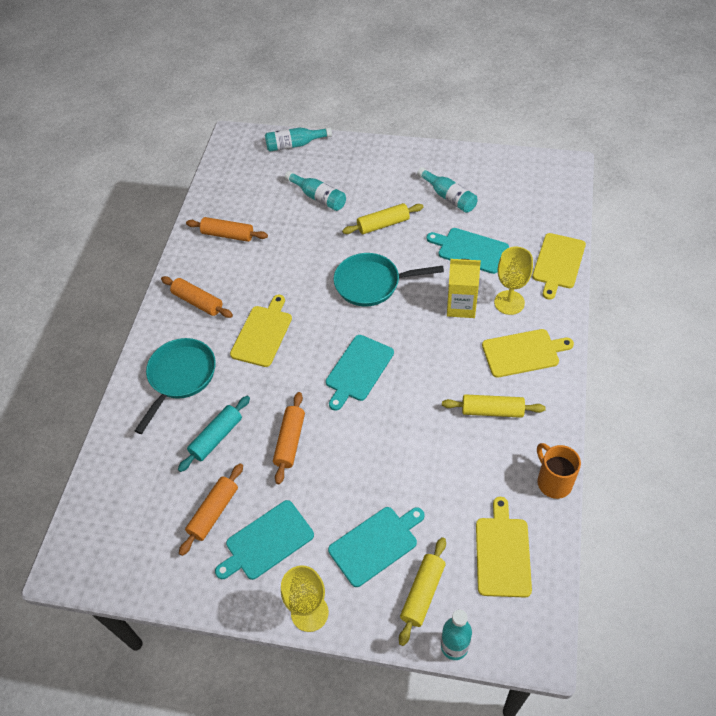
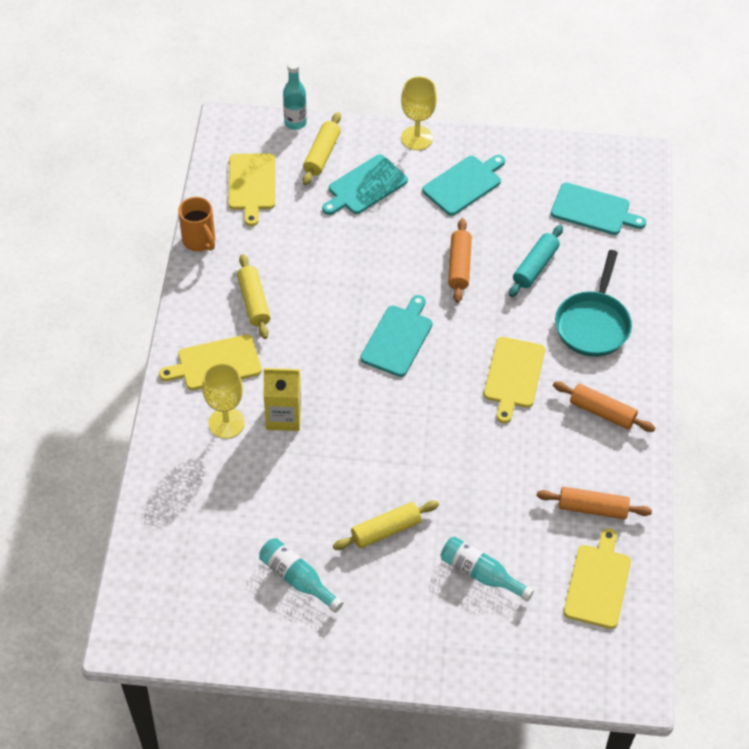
camera: 170 degrees right, 0 degrees up
orange rolling pin [179,463,243,556] -> none
turquoise bottle [265,127,332,151] -> none
turquoise pan [334,253,444,306] -> none
turquoise cutting board [426,228,509,274] -> turquoise cutting board moved to [551,183,646,235]
yellow rolling pin [442,394,546,418] -> yellow rolling pin turned 75 degrees clockwise [237,254,271,339]
yellow cutting board [532,233,586,299] -> yellow cutting board moved to [564,528,631,629]

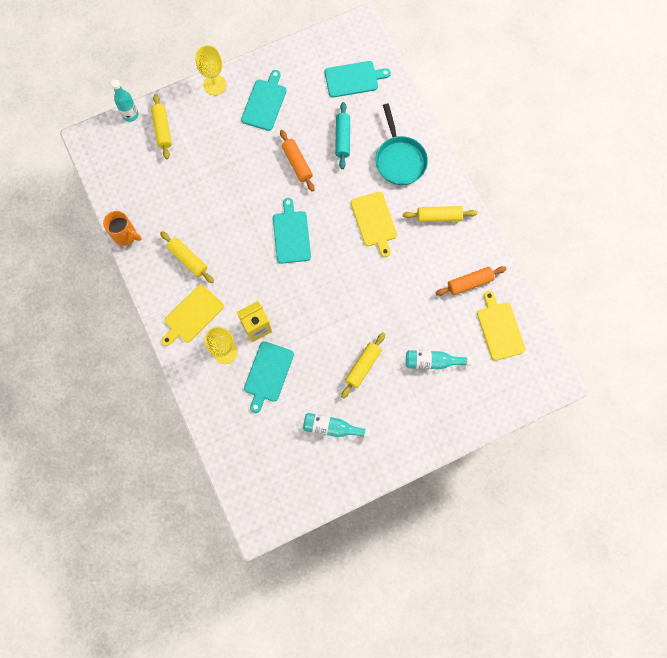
camera: 30 degrees left, 20 degrees up
yellow cutting board [228,153,275,226] -> none
turquoise cutting board [322,154,408,215] -> turquoise cutting board moved to [244,341,294,413]
orange rolling pin [553,381,655,432] -> yellow rolling pin [403,206,477,222]

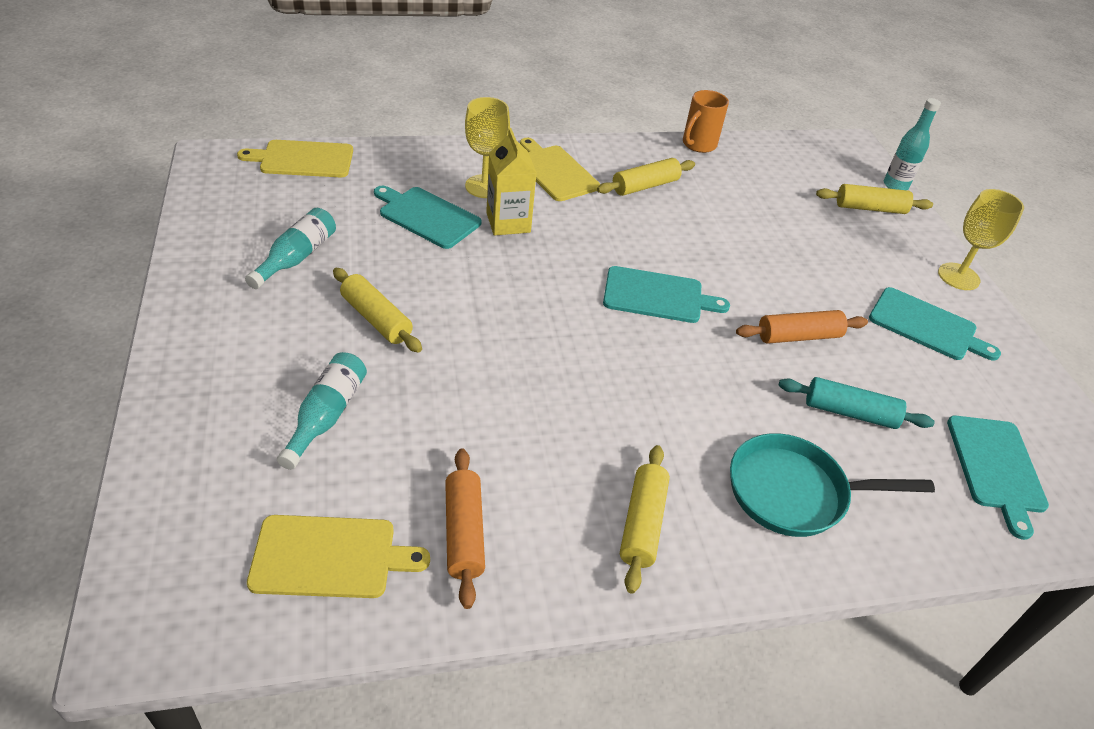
camera: 100 degrees right, 30 degrees down
yellow cutting board [351,192,397,257] -> yellow cutting board moved to [237,140,353,177]

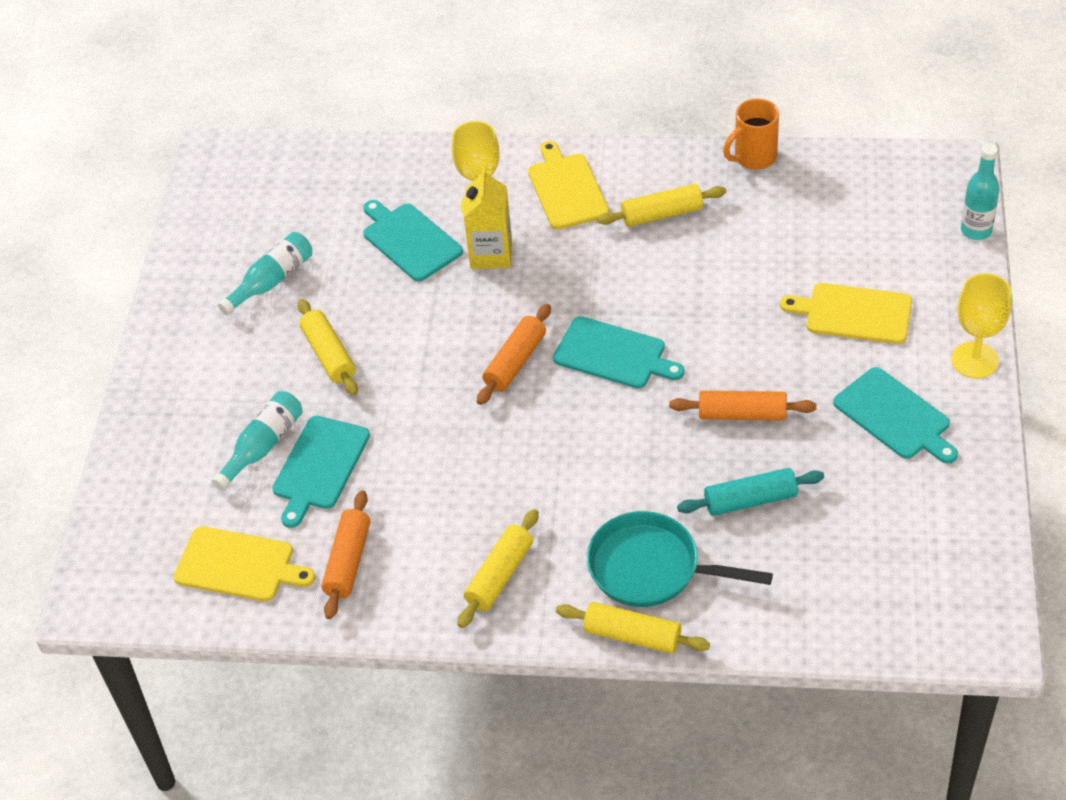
camera: 25 degrees right, 5 degrees up
yellow cutting board [237,140,353,177] -> yellow cutting board moved to [780,283,912,344]
turquoise rolling pin [778,377,935,429] -> turquoise rolling pin turned 45 degrees counterclockwise [677,468,824,516]
yellow rolling pin [816,184,933,214] -> yellow rolling pin moved to [556,602,710,654]
turquoise cutting board [947,415,1049,540] -> turquoise cutting board moved to [272,416,370,528]
none -> orange rolling pin [477,304,551,405]

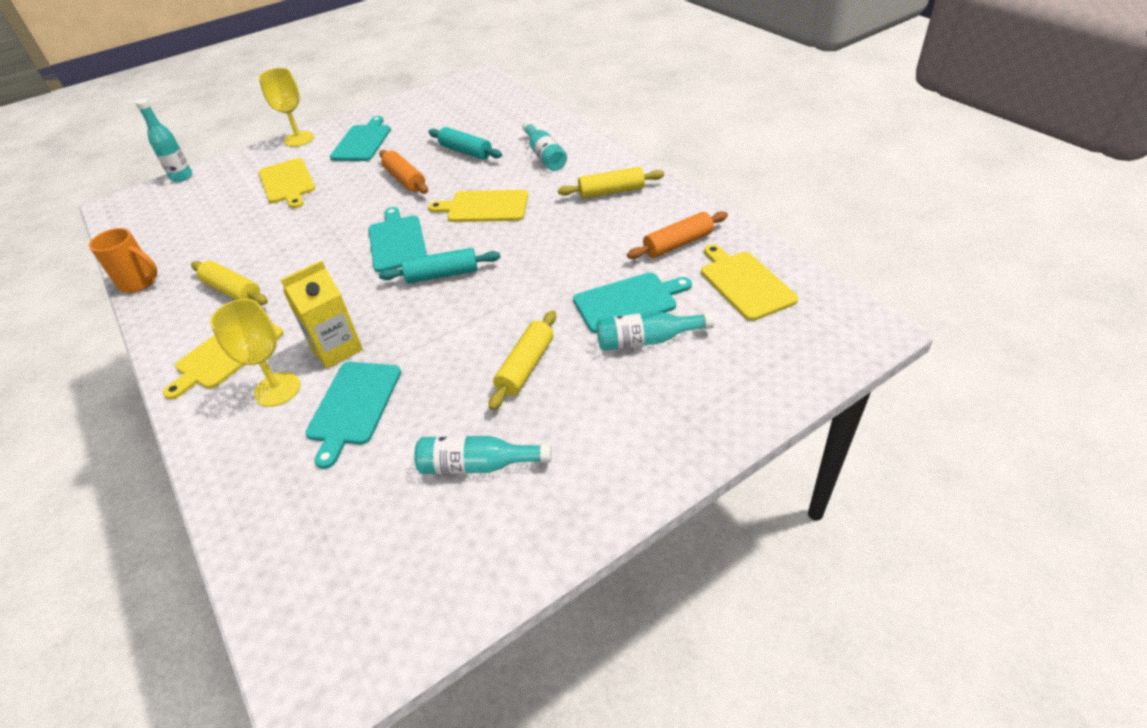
camera: 130 degrees left, 5 degrees down
orange rolling pin [477,304,551,405] -> turquoise rolling pin [379,248,500,283]
yellow rolling pin [556,602,710,654] -> none
turquoise pan [587,511,773,607] -> turquoise bottle [522,121,567,171]
none -> yellow cutting board [428,190,528,222]

